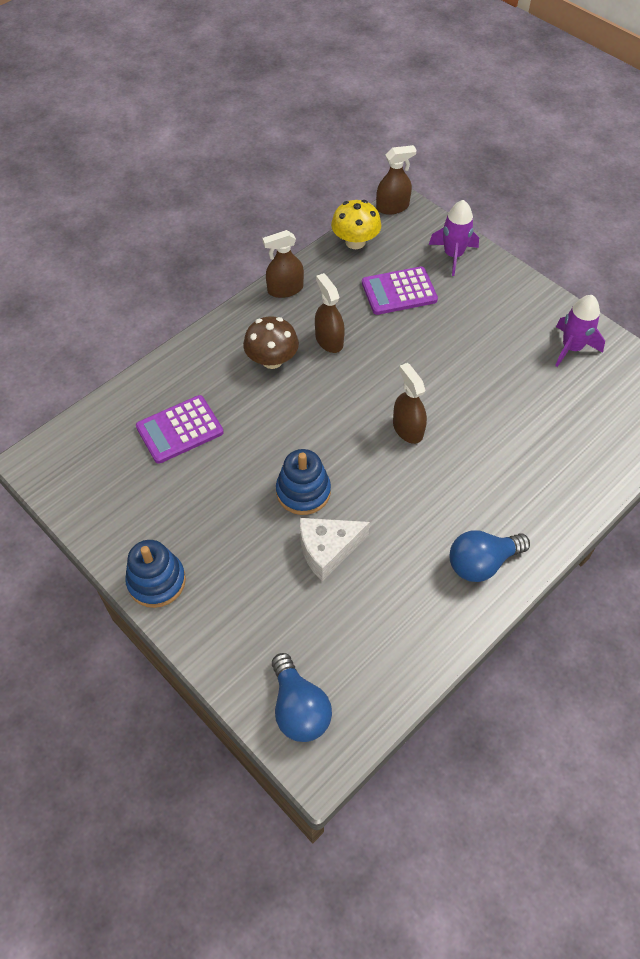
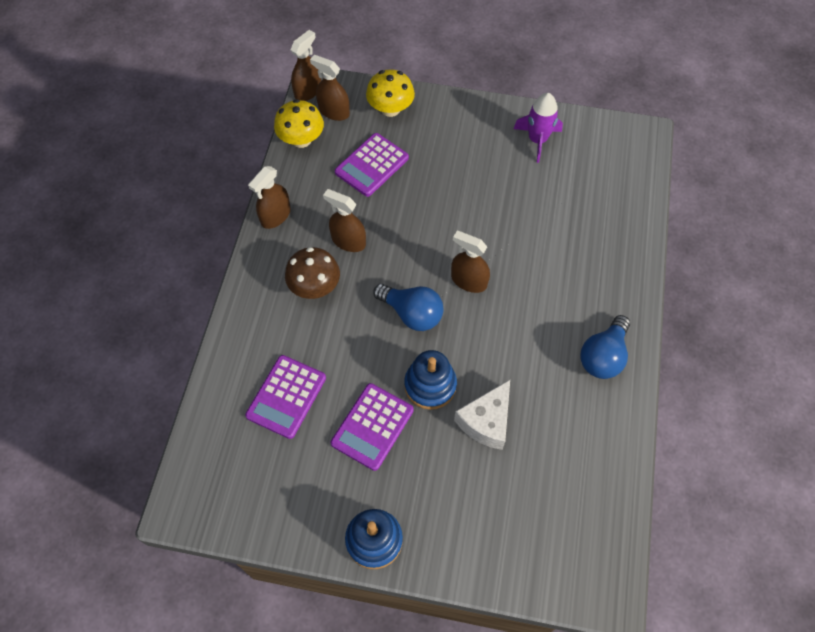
camera: 35 degrees left, 5 degrees up
blue light bulb [272,653,332,742] -> blue light bulb moved to [373,284,444,331]
purple rocket [429,200,479,276] -> yellow mushroom [366,69,415,117]
none -> brown spray bottle [310,55,350,121]
none -> purple calculator [331,383,414,471]

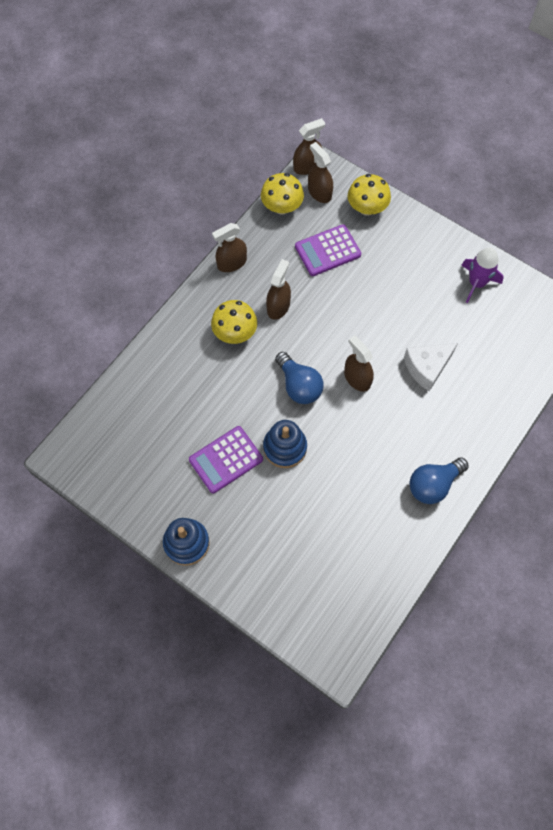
camera: 25 degrees right, 5 degrees up
purple calculator [245,355,326,439] -> none
brown mushroom [285,247,340,299] -> yellow mushroom [211,300,257,344]
brown spray bottle [323,189,366,252] -> brown spray bottle turned 60 degrees clockwise [266,259,291,320]
white cheese [454,380,510,450] -> white cheese moved to [404,343,458,391]

